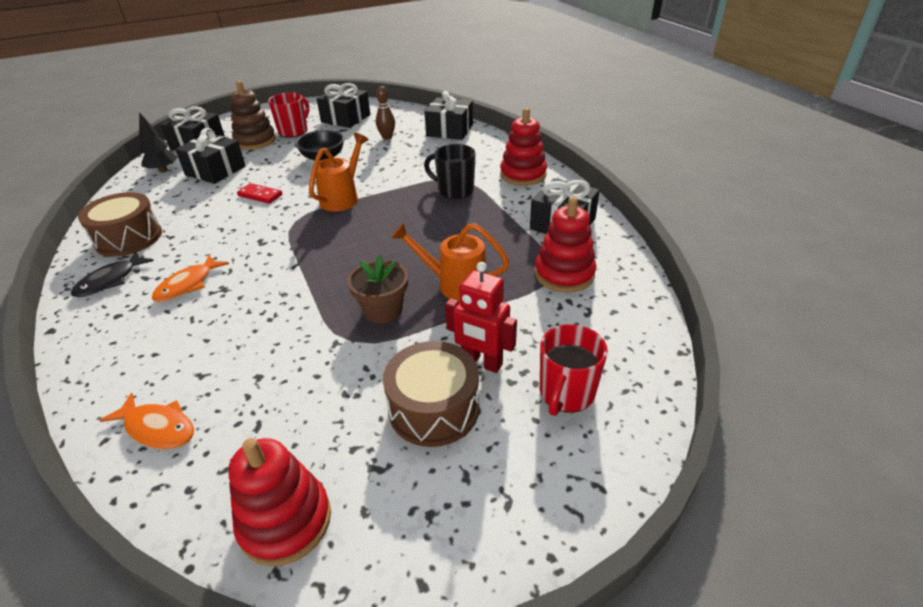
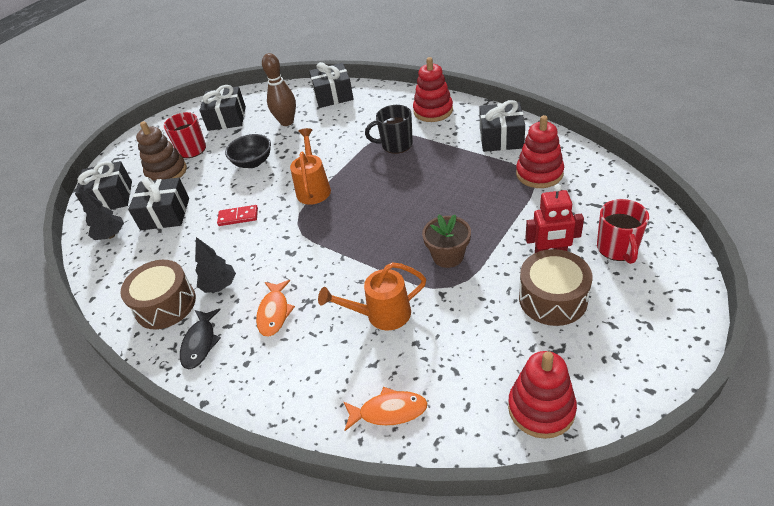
camera: 25 degrees left, 5 degrees up
brown bowling pin [376,86,395,140] -> brown bowling pin [262,53,296,126], size x1.53
orange watering can [391,222,510,301] -> orange watering can moved to [318,262,426,330]
none -> black tree [195,237,236,293]

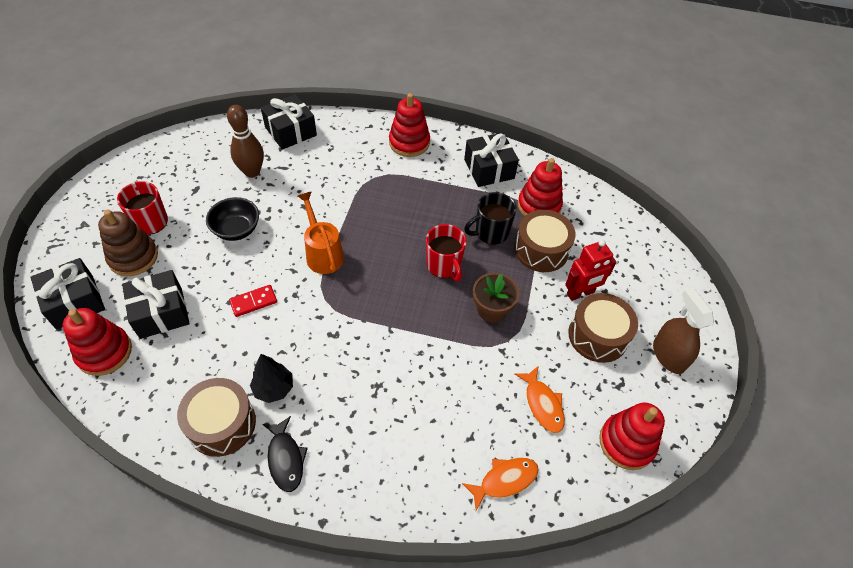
camera: 30 degrees left, 10 degrees up
black tree [81,189,124,240] -> red stacking toy [63,308,132,376]
black gift [199,85,246,131] -> none
orange fish [256,280,295,337] -> orange fish moved to [515,366,565,433]
orange watering can [318,262,426,330] -> none
black mug [365,105,413,154] -> black mug moved to [464,192,517,245]
red mug [597,199,649,264] -> red mug moved to [426,224,467,282]
none -> brown drum [514,210,576,272]
none -> brown spray bottle [653,288,714,374]

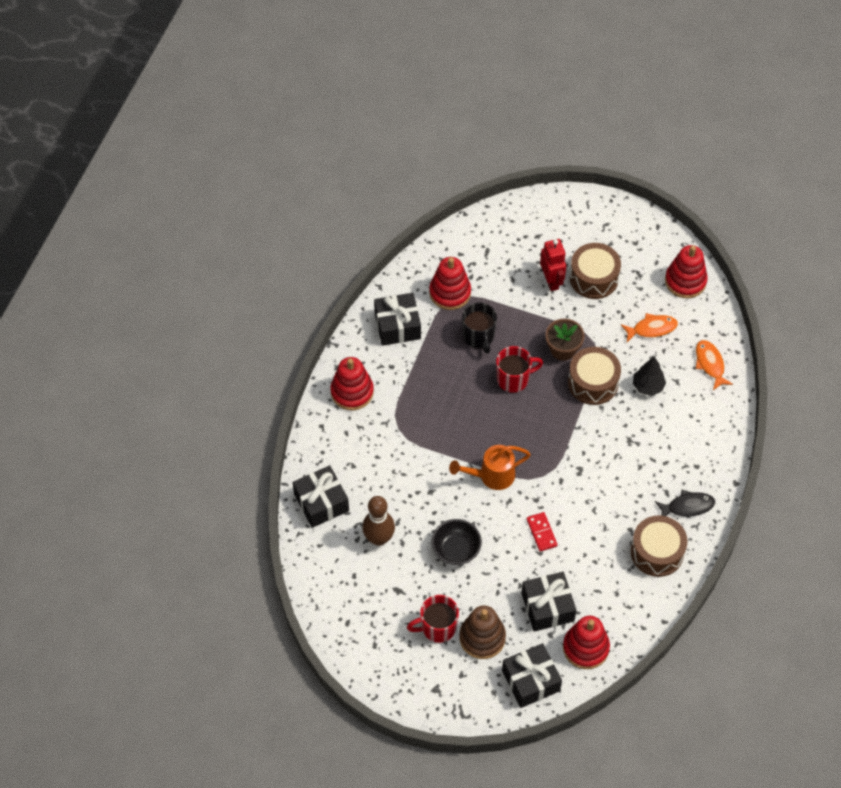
camera: 80 degrees left, 5 degrees up
black tree [250,354,293,403] -> black tree moved to [633,357,666,396]
brown drum [514,210,576,272] -> brown drum moved to [568,347,621,405]
brown spray bottle [653,288,714,374] -> none

